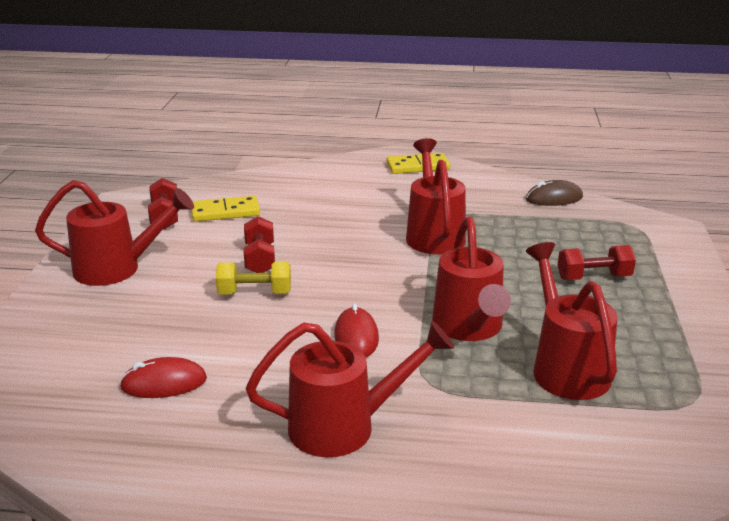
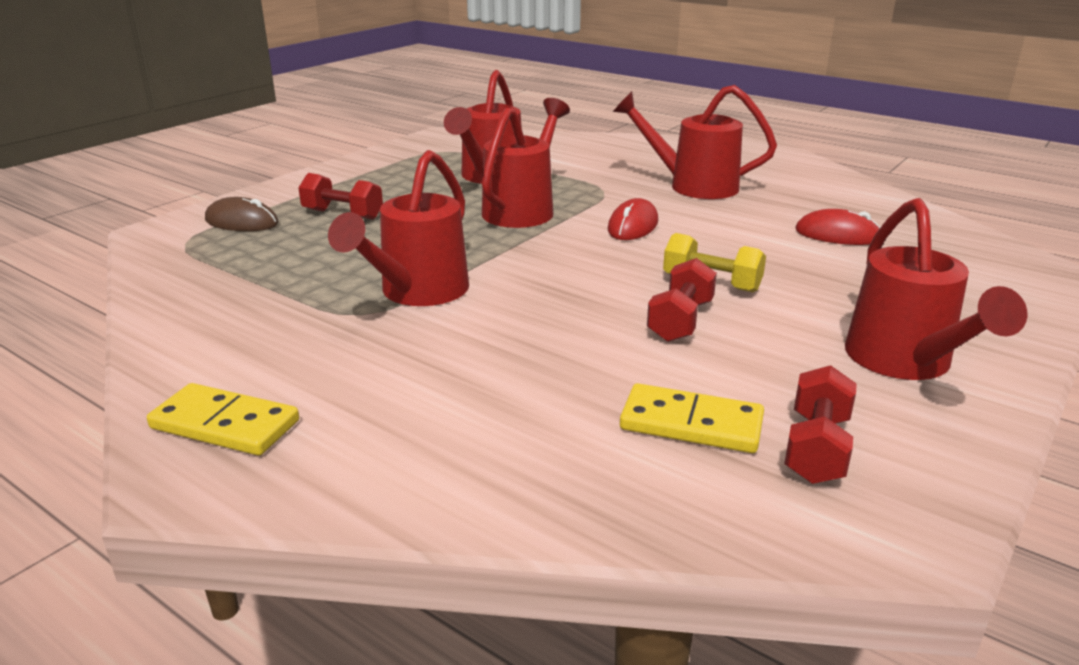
camera: 150 degrees left, 0 degrees up
red watering can [35,180,194,286] -> red watering can turned 120 degrees counterclockwise [845,198,1027,380]
brown mouse [526,180,583,206] -> brown mouse moved to [205,197,279,231]

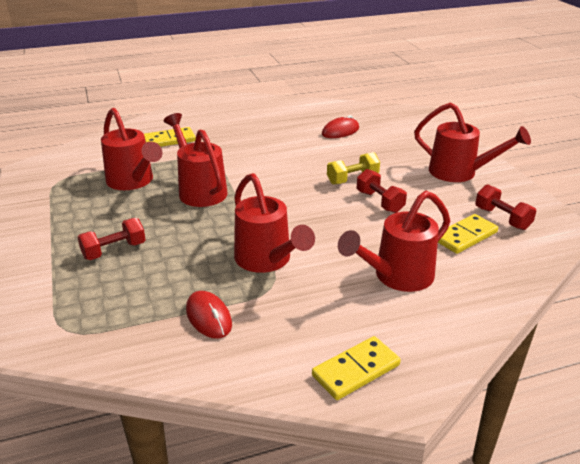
camera: 55 degrees left, 5 degrees up
brown mouse [205,197,279,231] -> none
red mouse [608,198,658,240] -> red mouse moved to [186,291,232,339]
red watering can [613,85,777,199] -> red watering can moved to [338,191,450,292]
none -> yellow domino [144,127,196,147]

